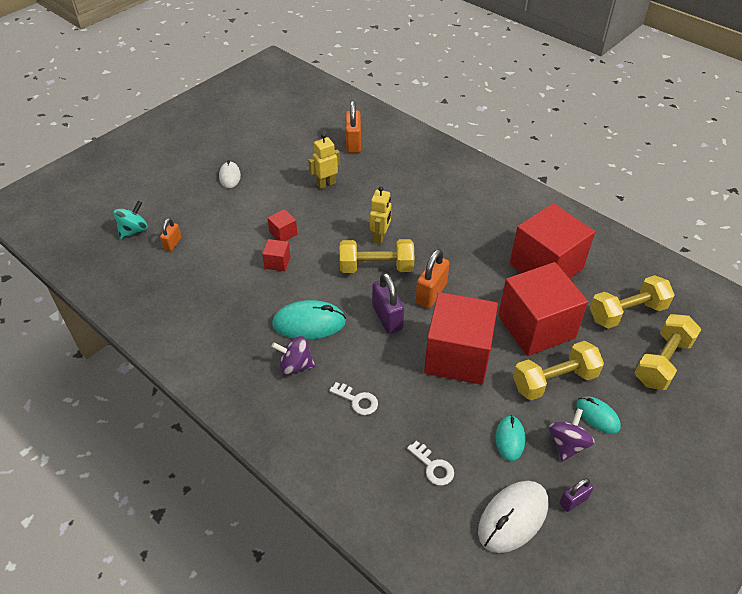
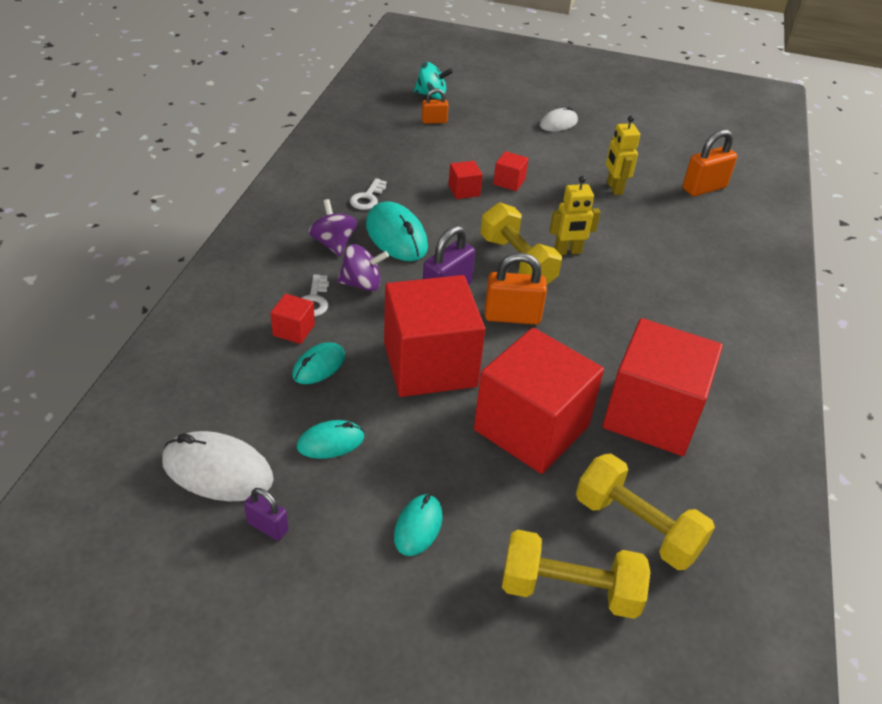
camera: 60 degrees right, 5 degrees down
yellow robot [308,133,340,189] -> yellow robot turned 135 degrees counterclockwise [606,116,640,195]
white key [407,440,454,486] -> white key moved to [350,178,387,210]
yellow dumbbell [513,341,604,400] -> none
purple spinning top [549,408,595,462] -> purple spinning top moved to [337,244,389,291]
none -> red cube [271,294,315,344]
none -> turquoise mouse [292,342,345,384]

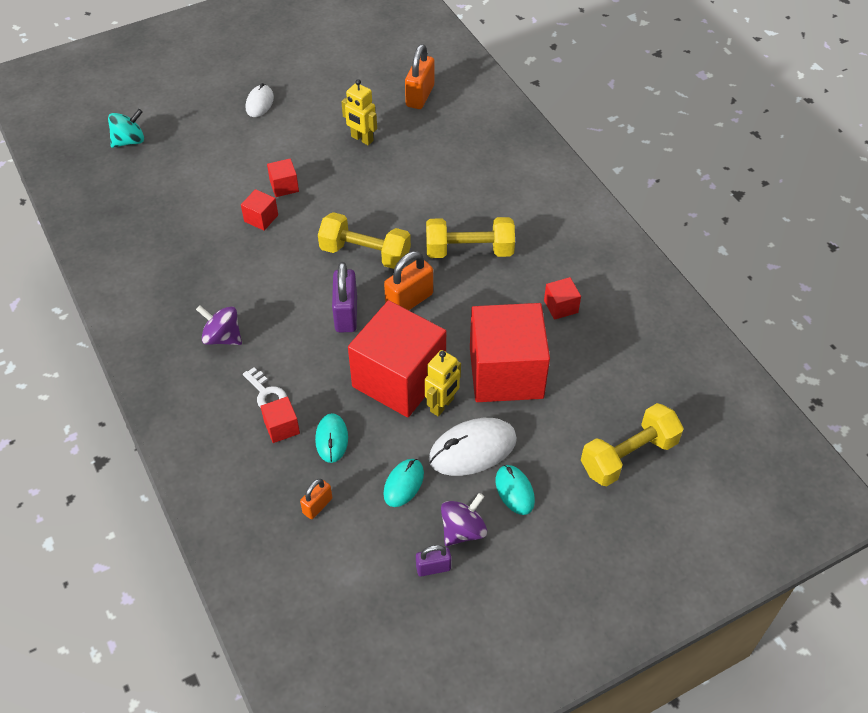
camera: 40 degrees left, 10 degrees up
white mouse [162,431,274,501] -> white mouse moved to [429,418,517,476]
purple spinning top [337,244,389,291] -> purple spinning top moved to [441,493,487,546]
white key [350,178,387,210] -> none
turquoise mouse [366,201,428,261] -> none
orange padlock [422,88,449,124] -> orange padlock moved to [300,479,332,519]
yellow robot [549,176,600,255] -> yellow robot moved to [425,350,461,416]
yellow dumbbell [576,454,715,570] -> yellow dumbbell moved to [426,217,515,258]
red cube [603,318,723,456] -> red cube [544,277,581,320], size x0.41

